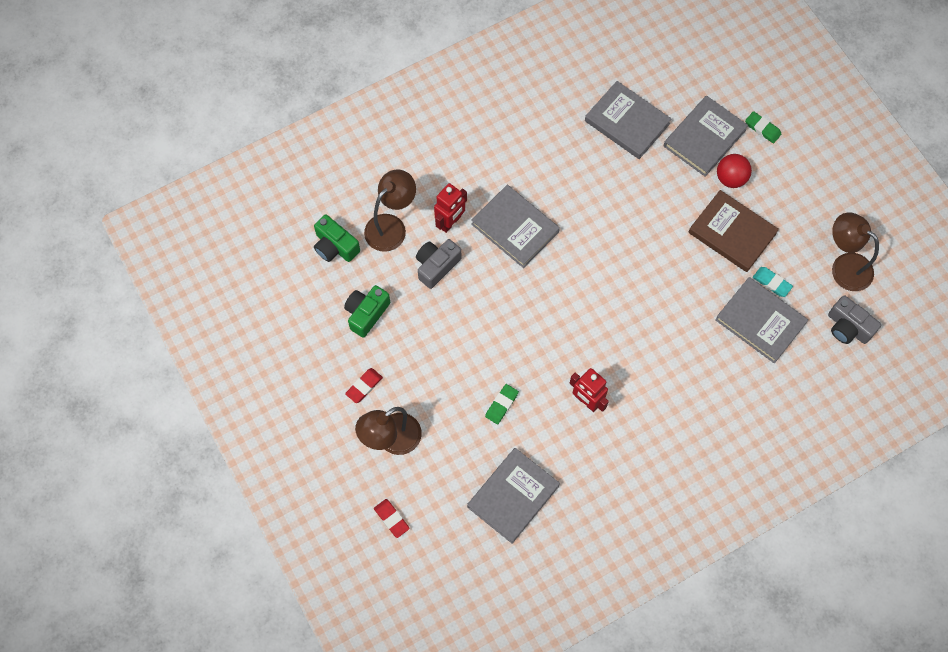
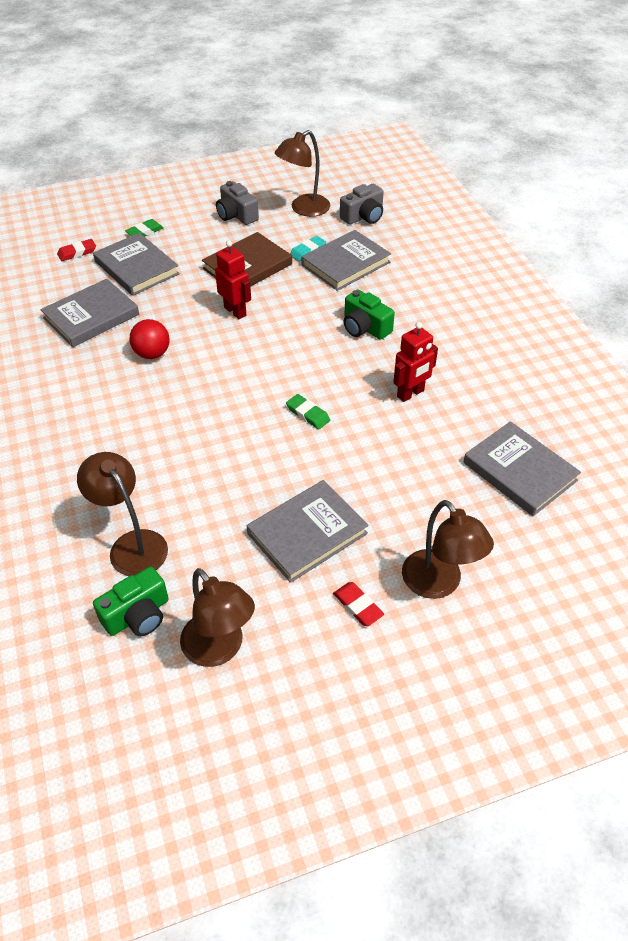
camera: 80 degrees left, 20 degrees down
green camera [344,285,390,338] -> green camera moved to [344,290,395,340]
red eraser [374,499,410,538] -> red eraser moved to [57,239,96,261]
grey camera [416,239,461,289] -> grey camera moved to [216,181,259,225]
red robot [434,183,467,233] -> red robot moved to [215,241,251,319]
grey book [471,185,560,268] -> grey book moved to [247,480,369,583]
green eraser [485,384,519,424] -> green eraser moved to [286,394,330,430]
red ball [717,154,752,188] -> red ball moved to [129,319,170,359]
none -> brown lamp [180,568,255,667]

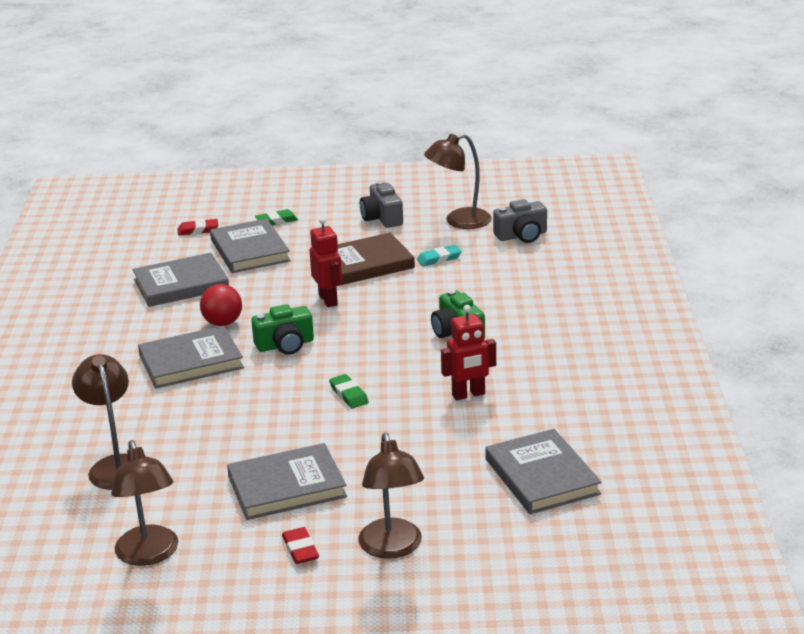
camera: 20 degrees right, 20 degrees down
green camera [93,567,169,636] -> green camera moved to [251,304,314,355]
grey book [301,230,391,291] -> grey book moved to [138,325,244,388]

